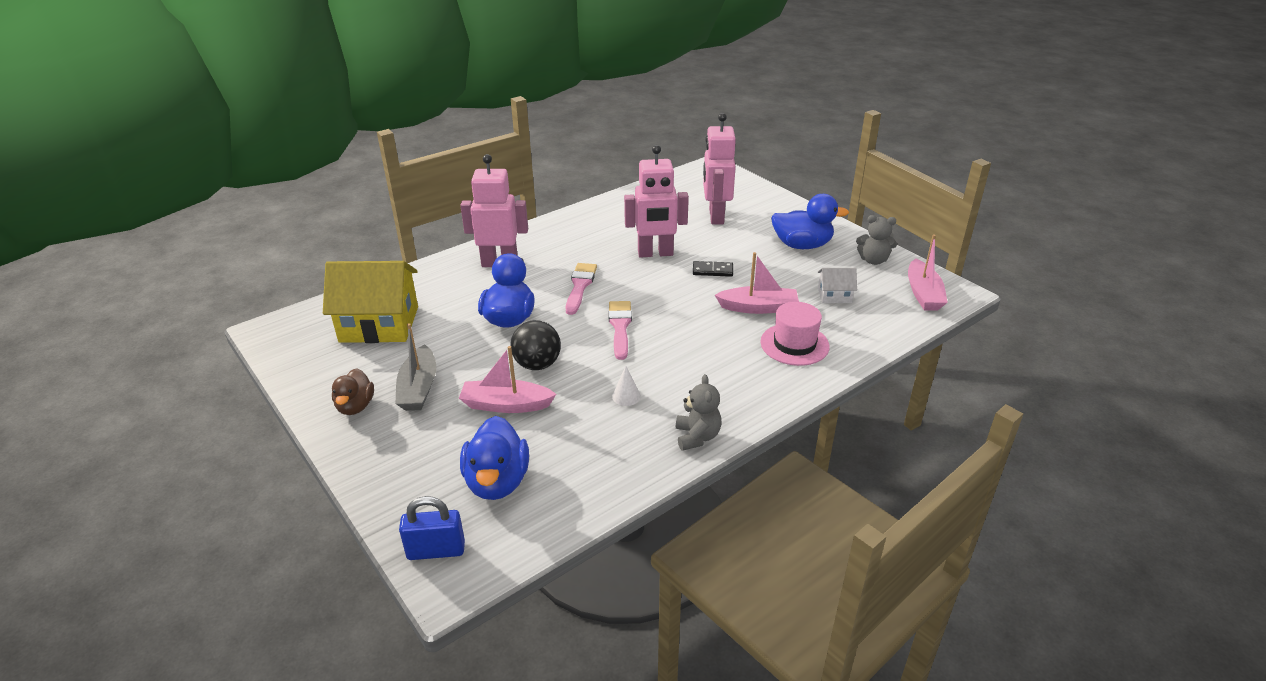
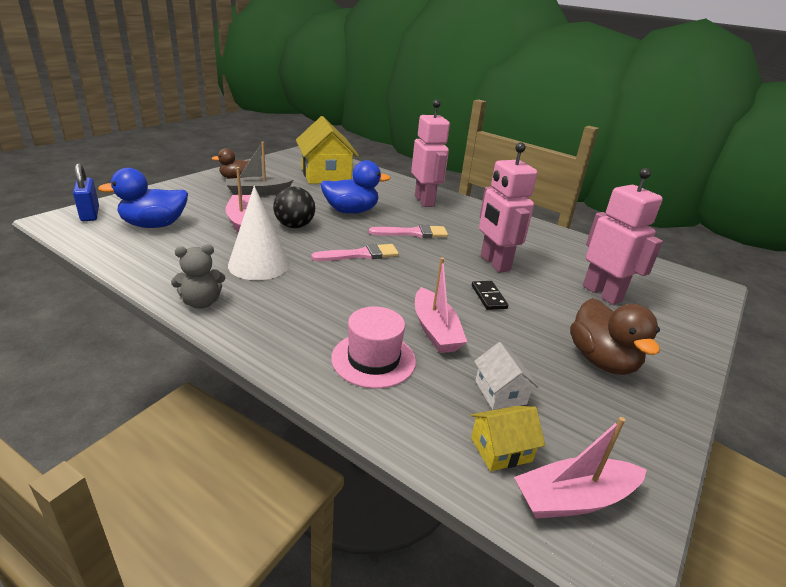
camera: 70 degrees right, 5 degrees down
white cone [612,366,641,406] -> white cone [228,186,290,280], size x2.32
pink robot [703,113,736,224] -> pink robot turned 75 degrees clockwise [583,168,663,305]
blue duck [771,194,849,249] -> brown duck [570,298,660,375]
grey teddy bear [856,215,897,265] -> none
none -> yellow house [471,406,545,471]

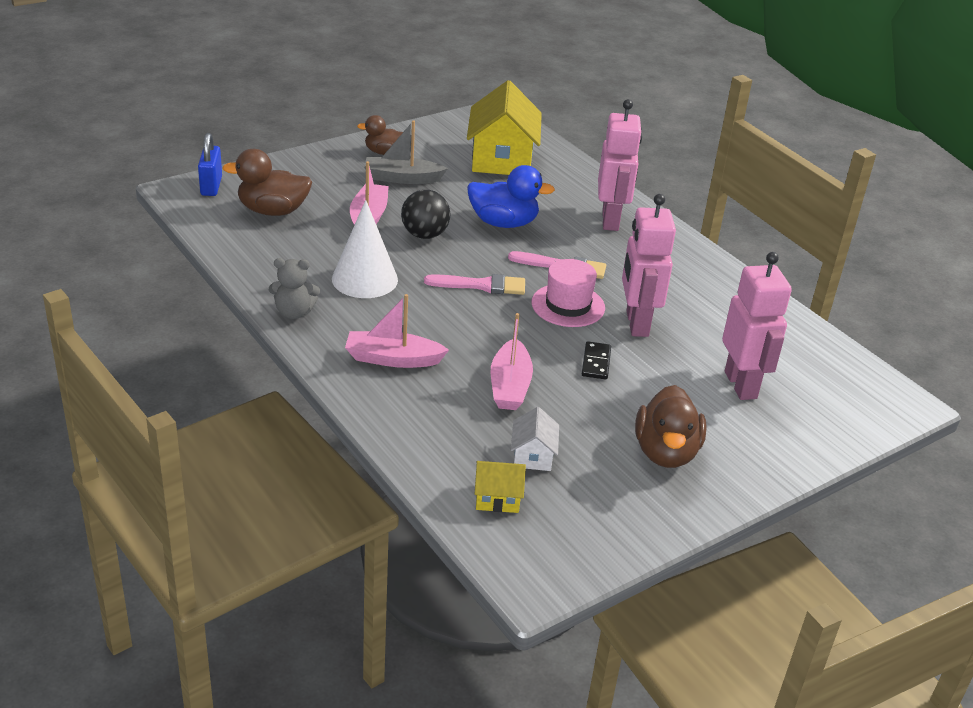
camera: 20 degrees right, 5 degrees up
blue duck [98,168,188,228] -> brown duck [222,149,312,216]
pink hat [331,307,416,388] -> pink hat moved to [531,259,605,327]
pink boat [514,417,647,519] -> pink boat moved to [345,294,449,368]

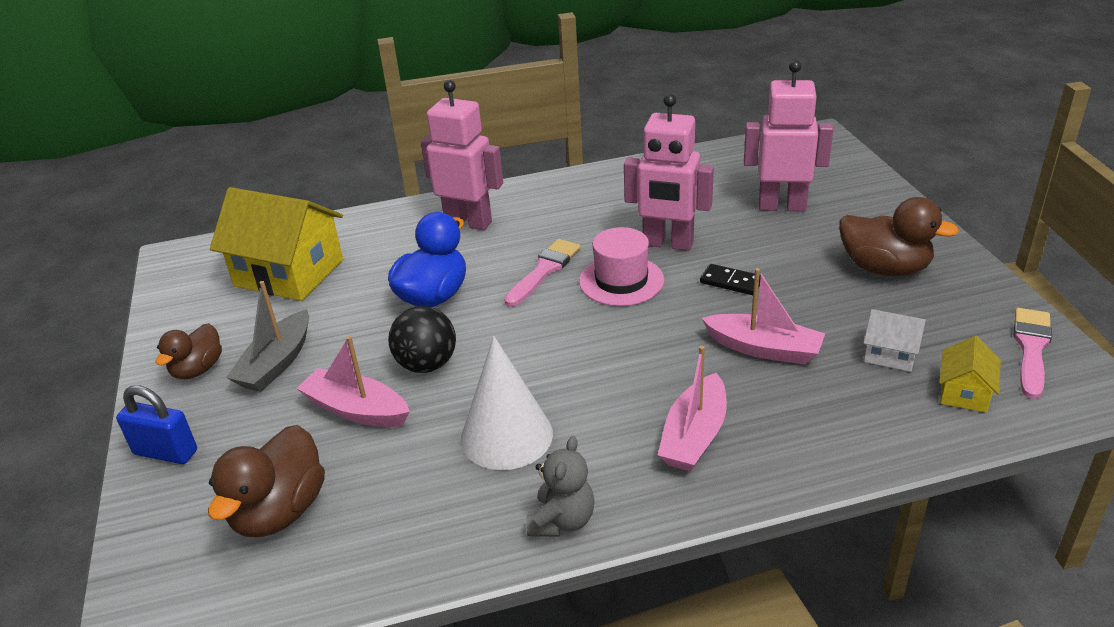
camera: 65 degrees left, 0 degrees up
blue padlock [198,133,222,196] -> blue padlock moved to [116,386,197,464]
pink brush [424,274,525,295] -> pink brush moved to [1013,308,1052,399]

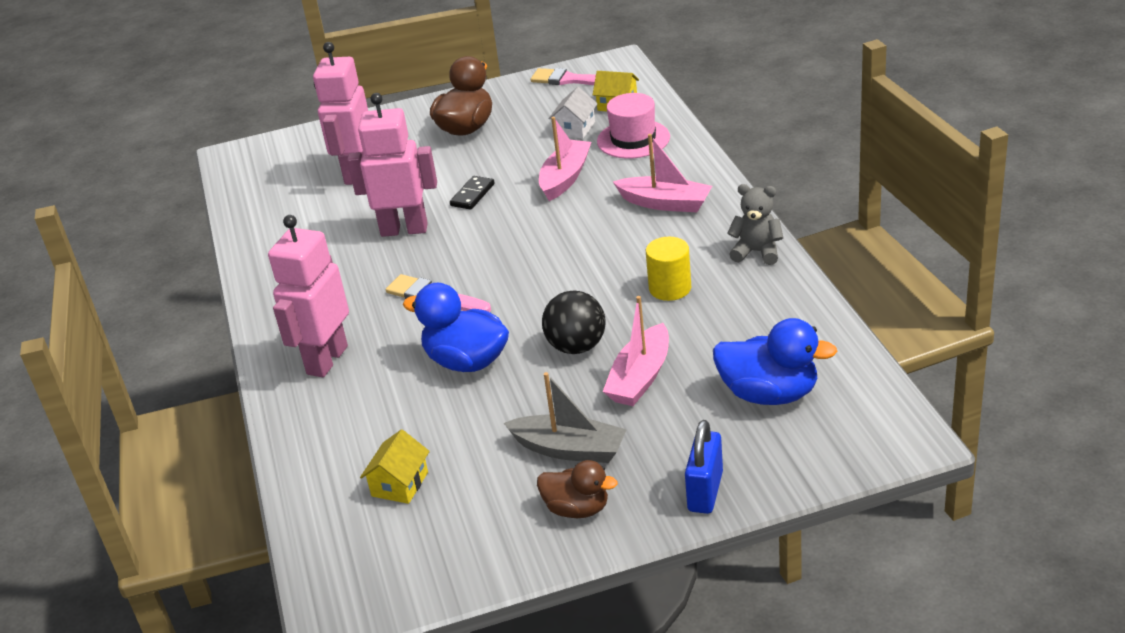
camera: 90 degrees left, 0 degrees up
brown duck [208,425,325,537] -> blue duck [713,318,837,405]
yellow house [210,187,343,301] -> yellow house [360,429,430,504], size x0.47
white cone [461,336,553,470] -> yellow cylinder [646,237,691,301]
pink hat [579,227,664,306] -> pink hat moved to [597,93,670,159]
pink robot [624,94,714,251] -> pink robot turned 105 degrees counterclockwise [347,93,437,237]

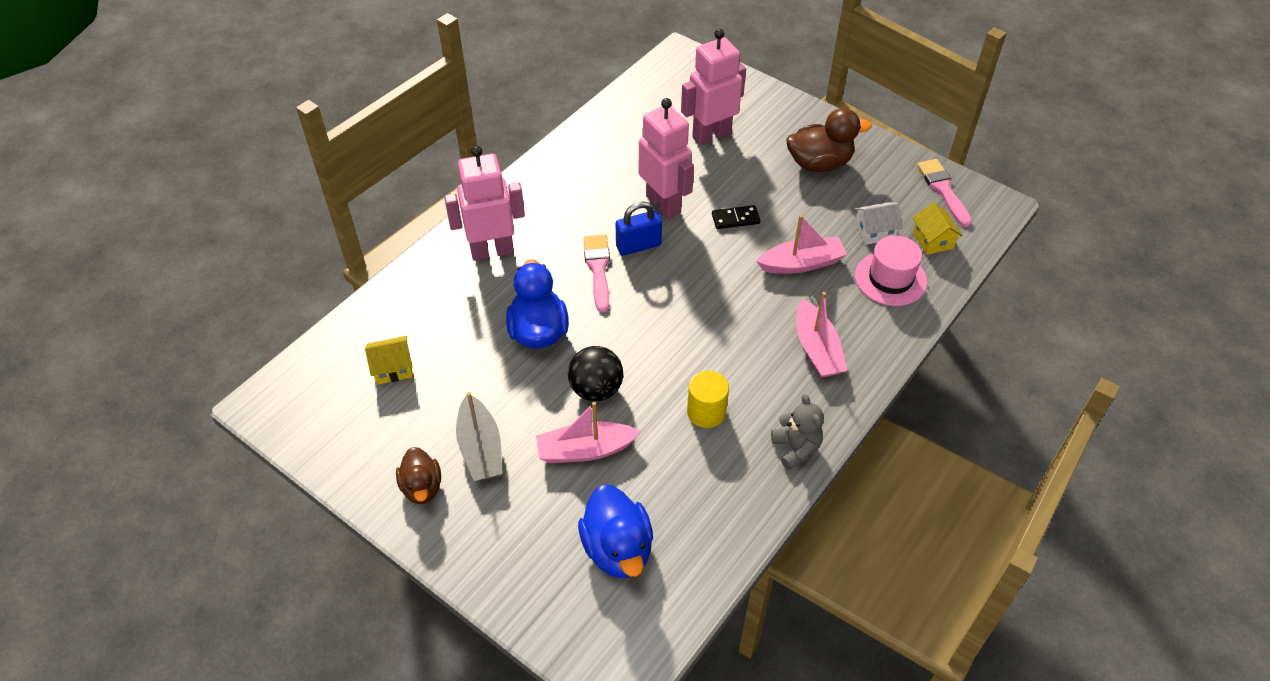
camera: 50 degrees right, 15 degrees up
blue padlock [685,420,723,514] -> blue padlock moved to [616,201,662,256]

